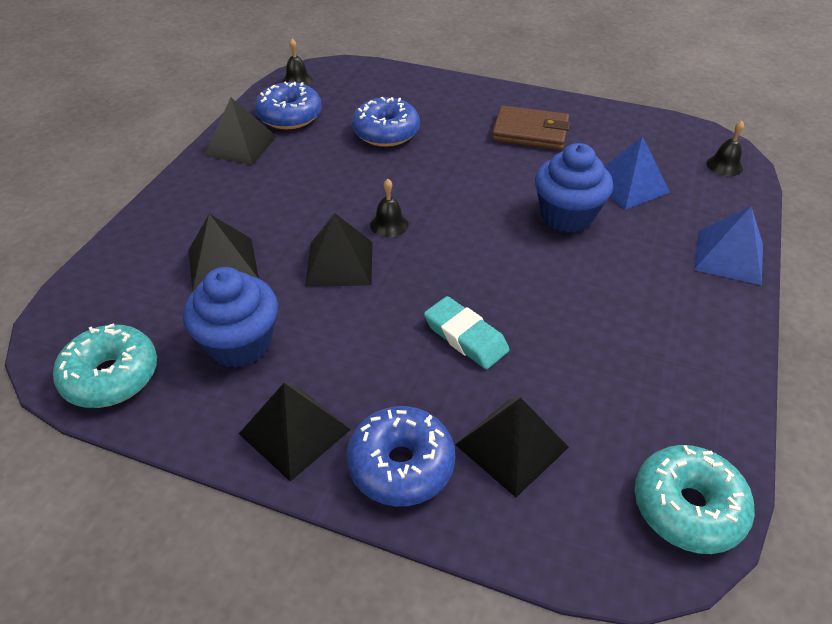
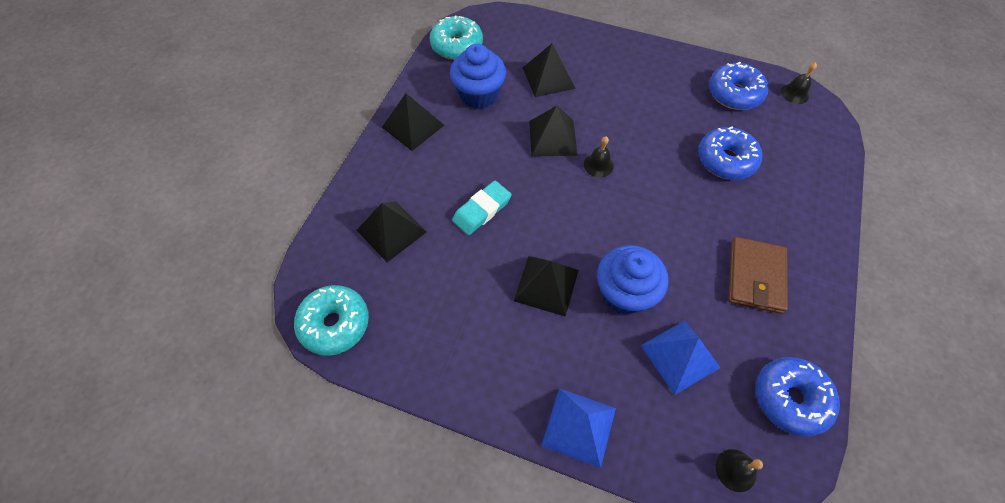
camera: 90 degrees right, 15 degrees up
black pyramid [204,98,277,165] -> black pyramid moved to [514,256,579,317]
blue donut [347,406,455,507] -> blue donut moved to [756,357,840,437]

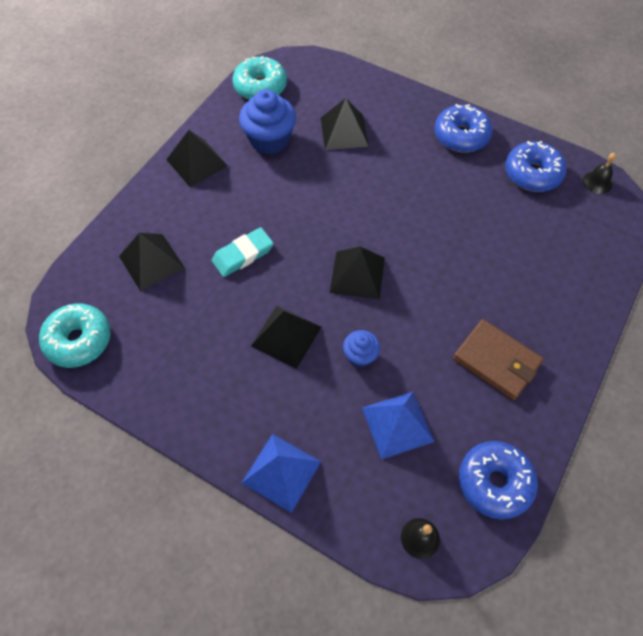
camera: 10 degrees right, 0 degrees up
black pyramid [529,106,578,157] -> black pyramid moved to [330,246,385,300]
black bell [584,136,614,177] -> none
blue cupcake [597,245,668,315] -> blue cupcake [343,330,380,368], size x0.55
blue donut [698,127,762,180] -> blue donut moved to [434,104,493,153]
brown wallet [728,237,788,314] -> brown wallet turned 75 degrees counterclockwise [453,319,544,400]

